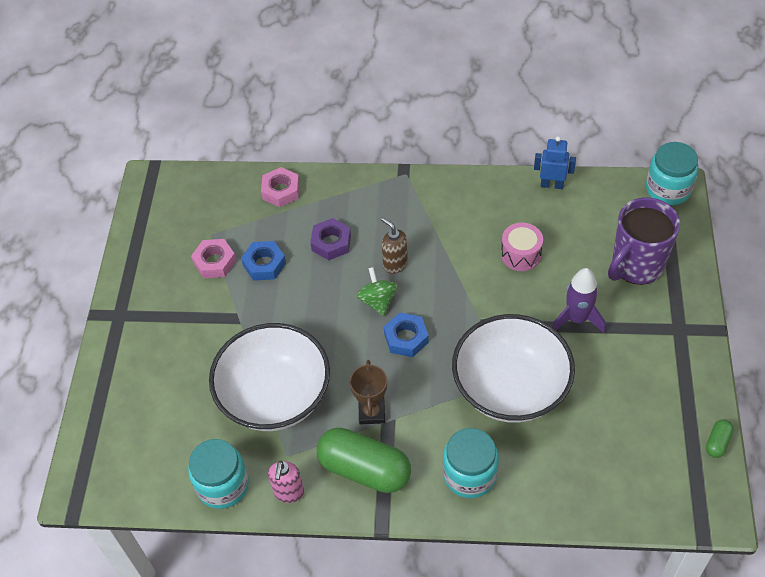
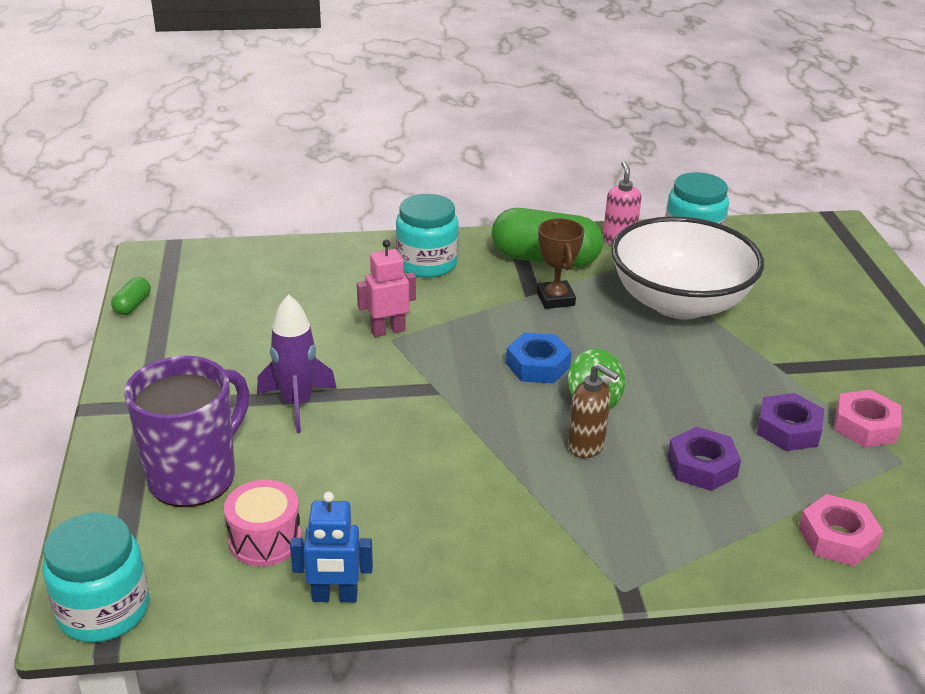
camera: 165 degrees right, 20 degrees down
blue nut [241,241,286,281] -> purple nut [757,393,824,451]
white bowl [452,314,575,423] -> pink robot [357,240,416,337]
pink drum [501,223,543,271] -> pink drum moved to [224,480,301,566]

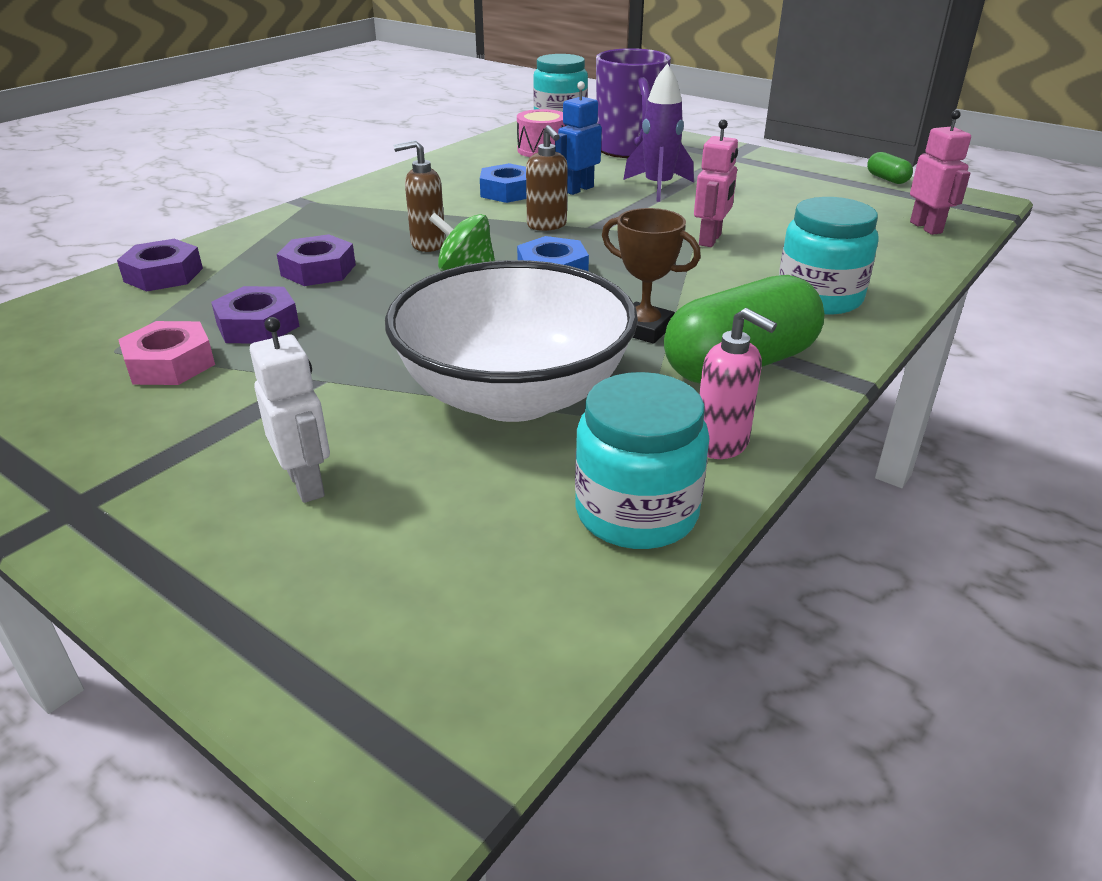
camera: 135 degrees right, 0 degrees up
blue robot [290,492,373,602] -> blue robot moved to [555,81,602,195]
pink nut [798,494,883,566] -> purple nut [117,239,203,292]
none -> white robot [250,317,330,503]
none -> blue nut [480,163,526,203]
none -> brown soap dispenser [526,125,568,231]
none -> pink robot [910,110,971,235]

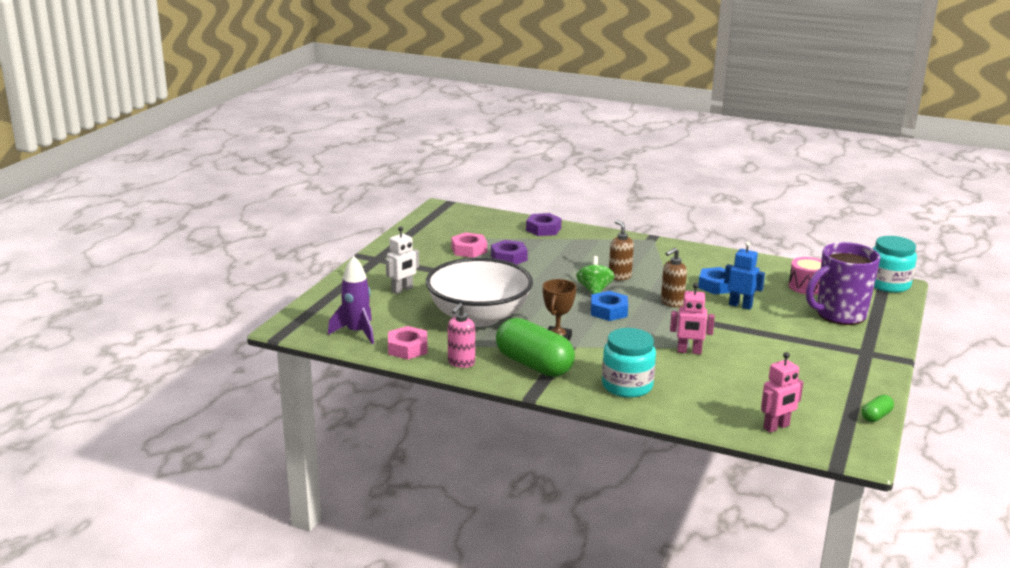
camera: 75 degrees right, 10 degrees down
purple nut [277,234,356,286] -> none
turquoise jar [575,372,709,549] -> pink nut [388,326,428,360]
purple rocket [623,63,694,202] -> purple rocket moved to [328,256,374,344]

